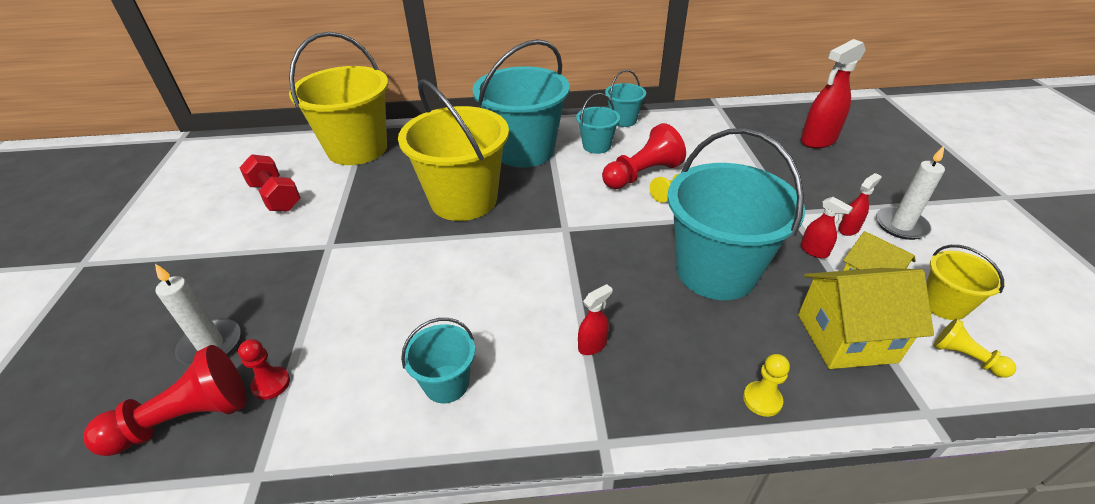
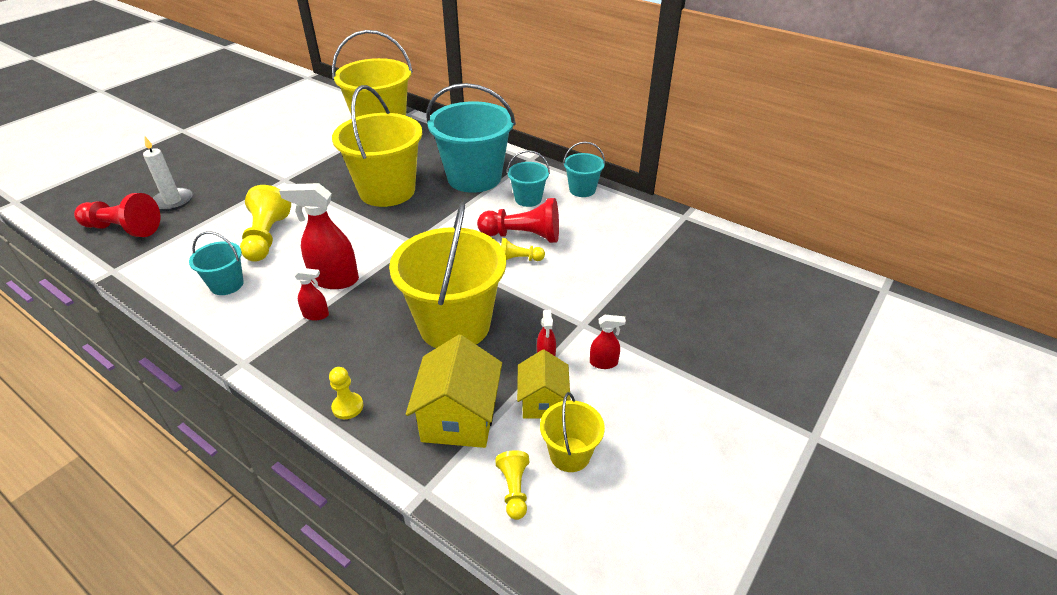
camera: 40 degrees right, 0 degrees up
red pawn [238,339,290,400] -> none
red dumbbell [239,154,301,212] -> none
turquoise bucket [668,128,805,300] -> yellow bucket [389,202,506,348]
yellow house [798,268,934,369] -> yellow house turned 60 degrees clockwise [406,335,502,448]
red spray bottle [801,39,866,148] -> red spray bottle moved to [279,183,359,289]
white candle [876,146,945,240] -> none
none -> yellow pawn [240,185,291,262]

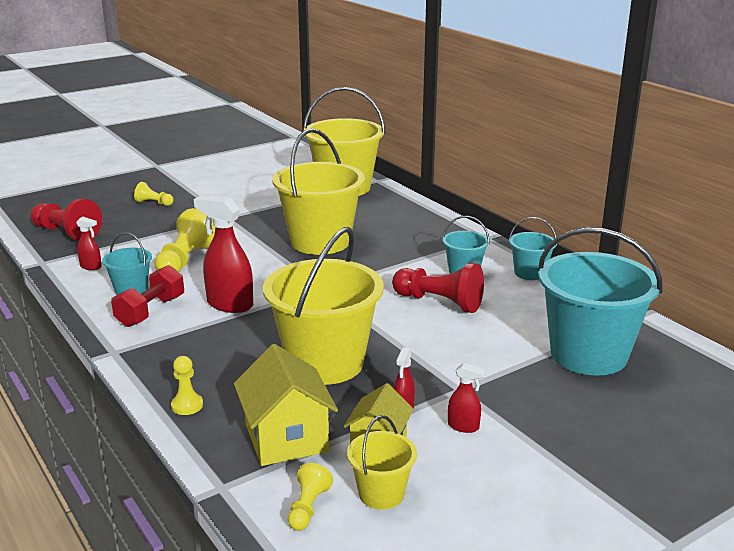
camera: 20 degrees right, 15 degrees down
white candle [143,136,193,211] -> none
red spray bottle [294,268,329,320] -> red spray bottle moved to [76,217,102,270]
yellow house [406,335,502,448] -> yellow house turned 45 degrees counterclockwise [234,344,338,466]
turquoise bucket [426,83,516,193] -> turquoise bucket moved to [538,227,663,376]
yellow pawn [501,238,545,261] -> yellow pawn moved to [134,182,174,206]
none -> red dumbbell [111,265,184,327]

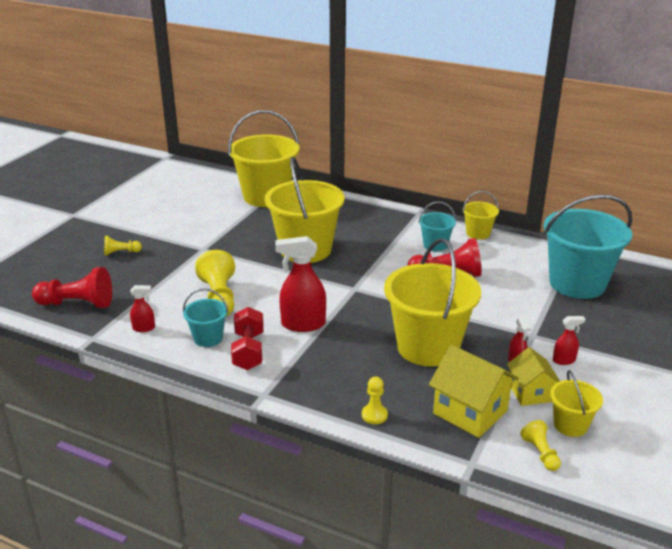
camera: 30 degrees left, 5 degrees up
turquoise bucket [509,217,557,280] -> yellow bucket [463,191,499,240]

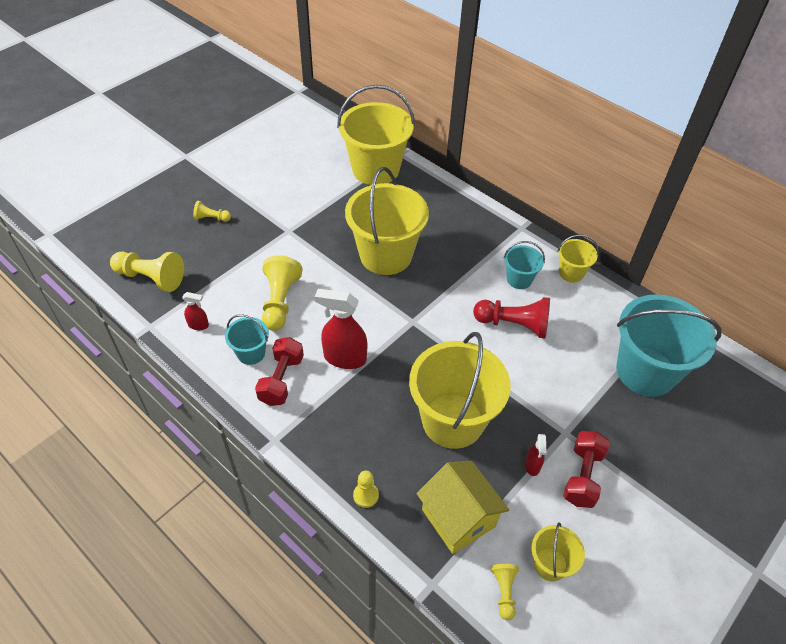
camera: 15 degrees right, 20 degrees up
red pawn [32,267,112,308] -> yellow pawn [110,252,184,292]
yellow house [507,347,560,406] -> none
red spray bottle [553,316,585,365] -> red dumbbell [564,431,610,508]

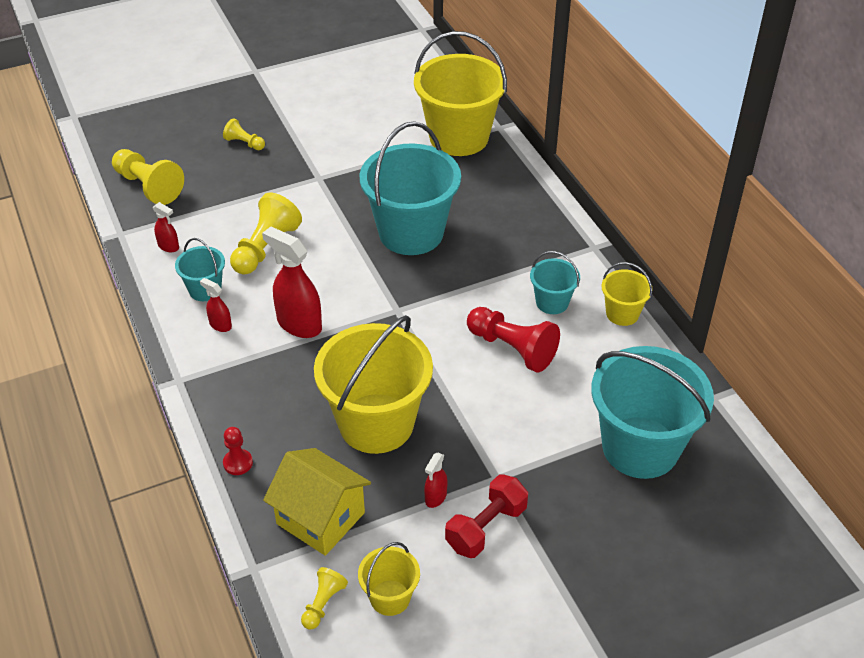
camera: 25 degrees right, 5 degrees down
red dumbbell [255,337,304,406] -> red spray bottle [200,278,232,332]
yellow bucket [345,167,429,275] -> turquoise bucket [360,121,461,255]
yellow pawn [353,471,379,508] -> red pawn [223,427,253,475]
yellow house [417,461,509,554] -> yellow house turned 45 degrees counterclockwise [263,448,371,556]

